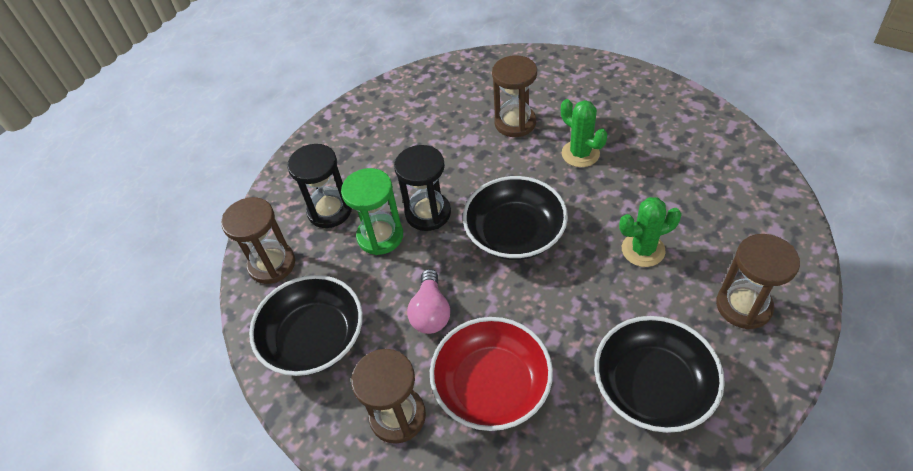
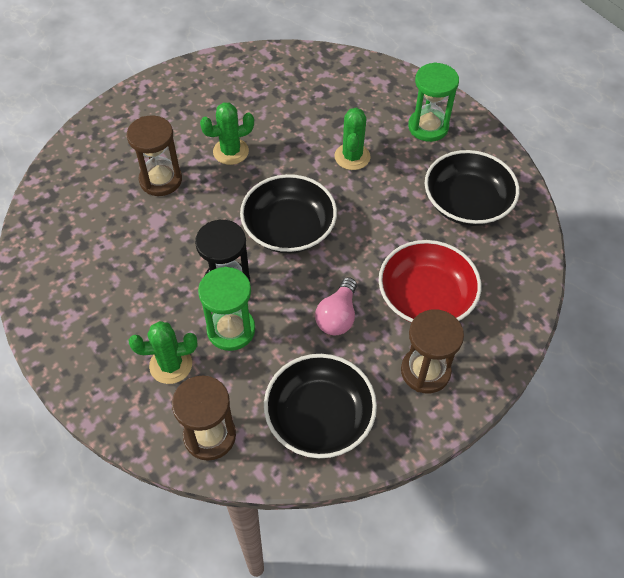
camera: 75 degrees left, 5 degrees up
black hourglass [287,144,352,228] -> green cactus [129,321,198,384]
pink light bulb [407,269,450,334] -> pink light bulb turned 90 degrees clockwise [315,277,357,336]
brown hourglass [716,234,800,329] -> green hourglass [408,62,459,142]

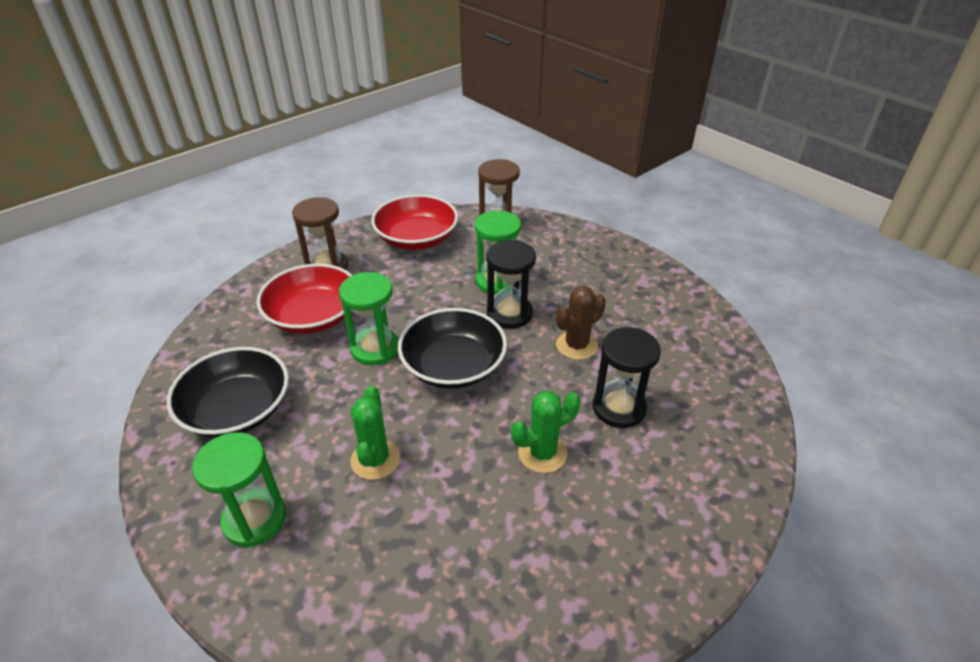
camera: 175 degrees right, 15 degrees down
brown hourglass [127,115,182,196] -> black hourglass [592,327,661,428]
green cactus [129,321,198,384] -> none
black bowl [264,354,377,458] -> red bowl [371,194,458,250]
pink light bulb [315,277,357,336] -> none
none -> green hourglass [339,272,399,365]
none -> brown cactus [556,286,606,360]

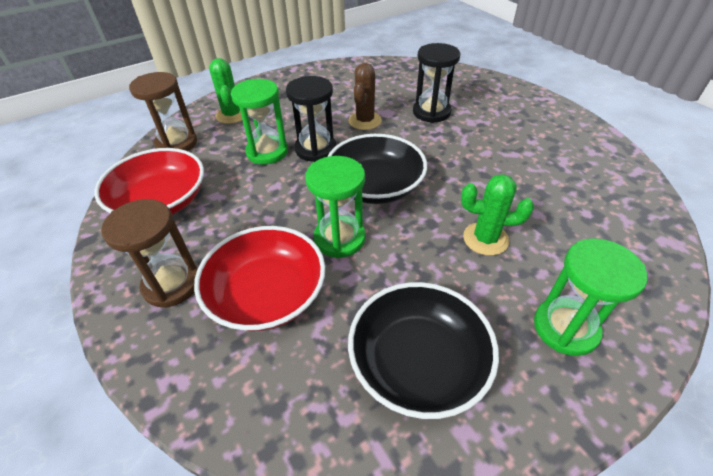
camera: 80 degrees left, 5 degrees up
green cactus [511,391,580,473] -> green cactus moved to [209,58,242,124]
brown cactus [556,286,606,360] -> brown cactus turned 45 degrees clockwise [348,63,382,130]

